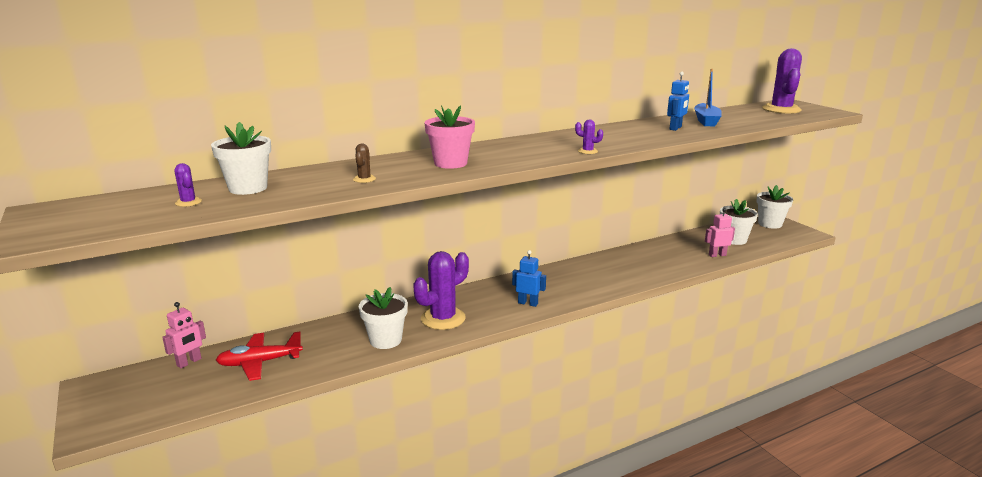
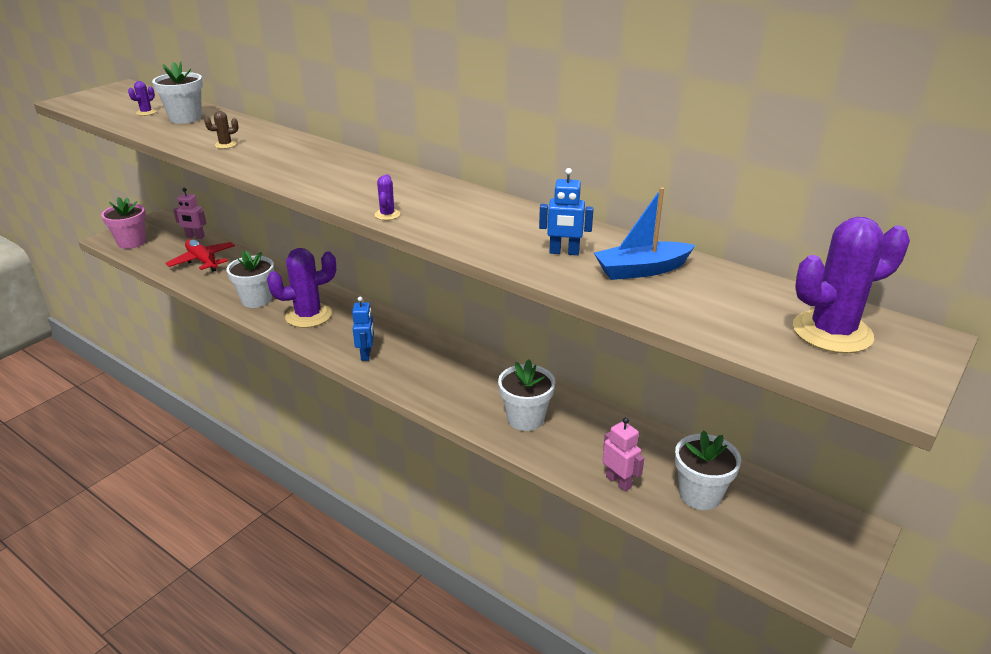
camera: 65 degrees right, 10 degrees up
purple cactus [413,251,469,330] -> purple cactus turned 45 degrees counterclockwise [267,248,336,328]
pink flower pot [425,105,475,169] -> pink flower pot moved to [101,197,146,249]
white flower pot [756,185,793,229] -> white flower pot moved to [498,359,555,431]

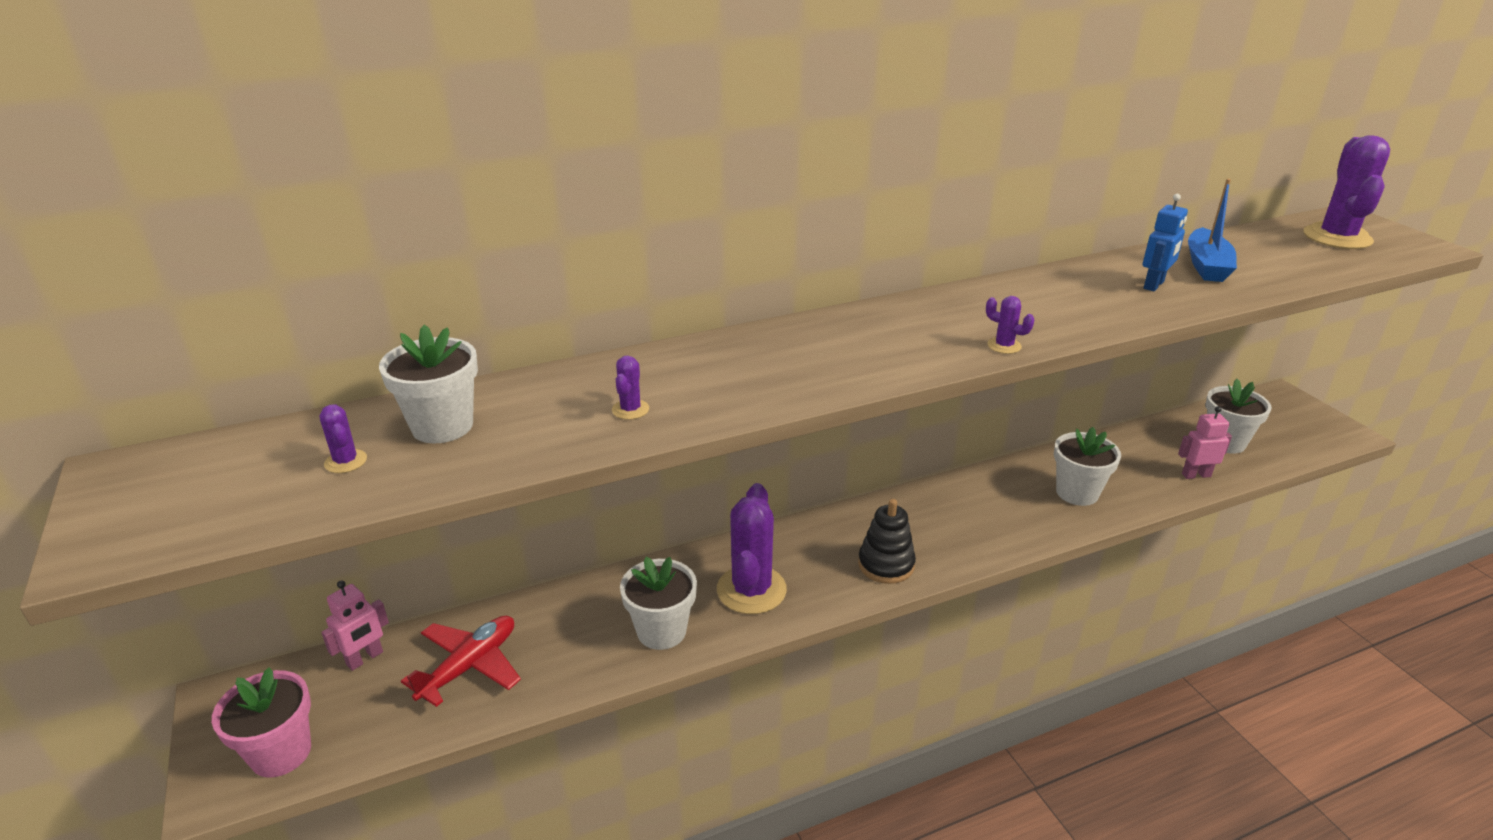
camera: 60 degrees left, 0 degrees up
red plane [165,239,235,272] -> red plane turned 135 degrees clockwise [401,616,521,707]
brown cactus [204,111,238,149] -> purple cactus [612,356,649,420]
blue robot [352,297,374,361] -> black stacking toy [858,499,916,584]

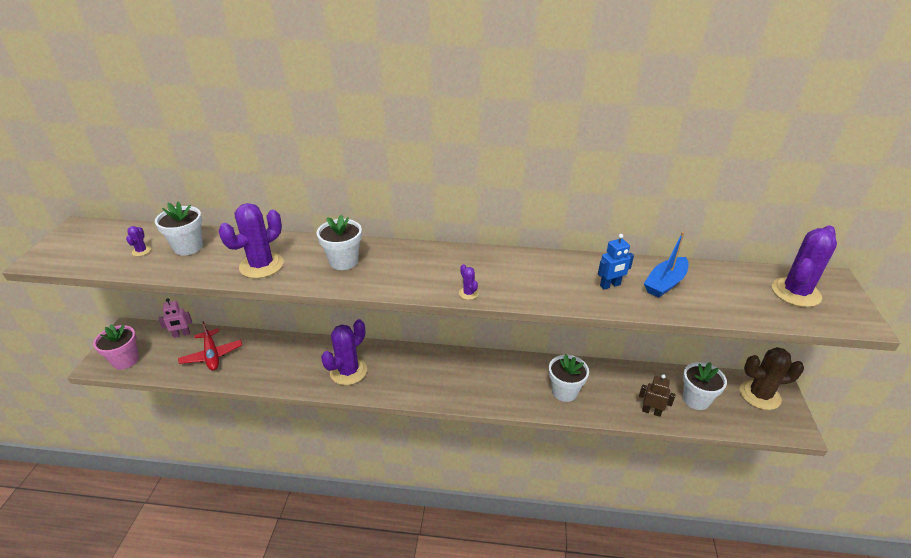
camera: 30 degrees right, 5 degrees up
red plane [401,616,521,707] -> red plane turned 90 degrees clockwise [178,321,242,370]
purple cactus [612,356,649,420] -> purple cactus [219,203,283,278], size x2.33
white flower pot [620,557,697,650] -> white flower pot moved to [317,215,362,270]
black stacking toy [858,499,916,584] -> none
pink robot [1178,406,1232,479] -> brown robot [639,374,675,417]
none -> brown cactus [740,347,804,410]

